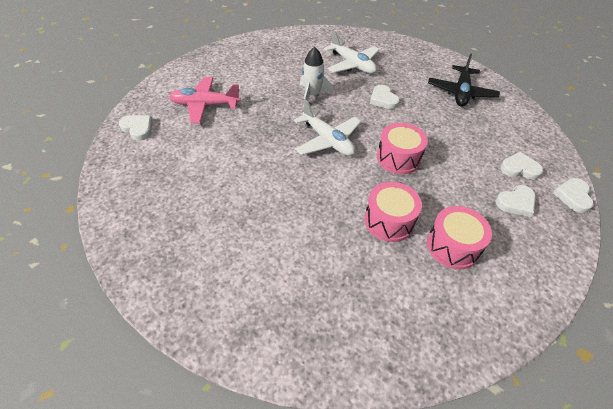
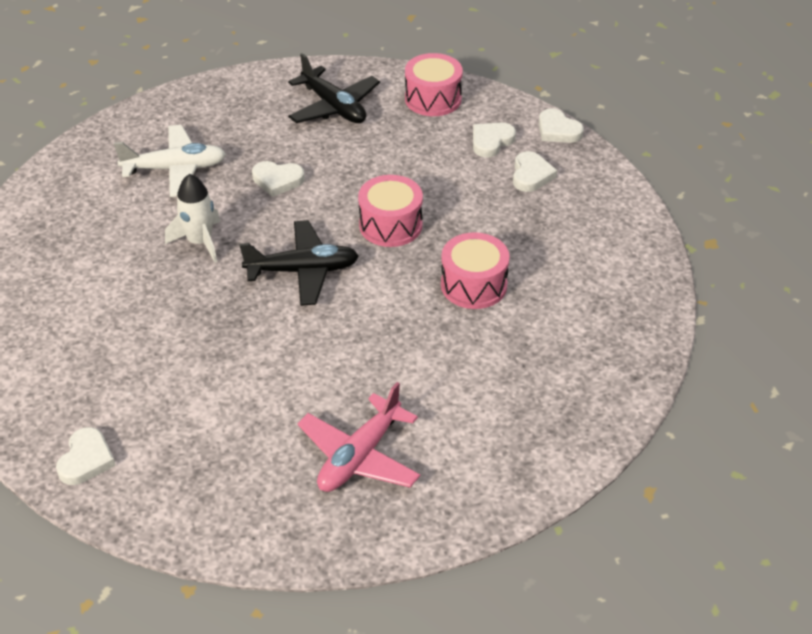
camera: 55 degrees left, 5 degrees down
white heart [119,115,153,141] -> white heart turned 120 degrees clockwise [56,427,116,485]
pink plane [169,77,241,124] -> pink plane moved to [297,382,420,492]
white plane [294,99,361,156] -> black plane [239,220,359,306]
pink drum [427,206,492,269] -> pink drum moved to [405,53,463,116]

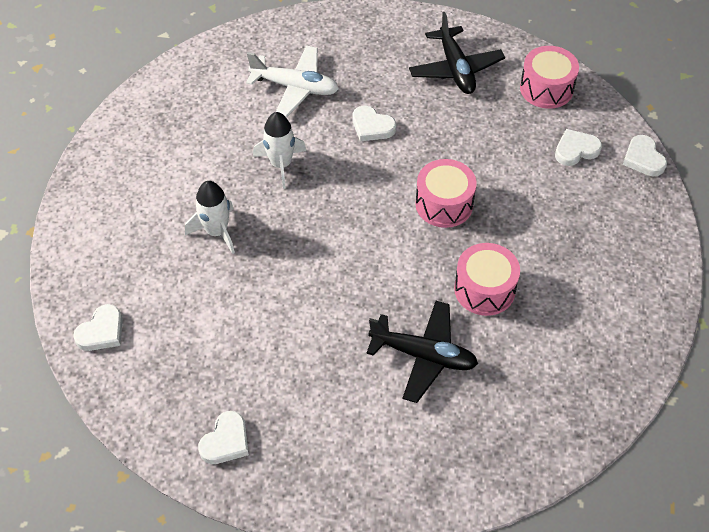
camera: 25 degrees right, 10 degrees up
black plane [239,220,359,306] -> black plane moved to [366,301,478,403]
pink plane [297,382,420,492] -> none
white heart [513,151,557,192] -> white heart moved to [198,411,249,464]
none -> white rocket [185,181,235,254]

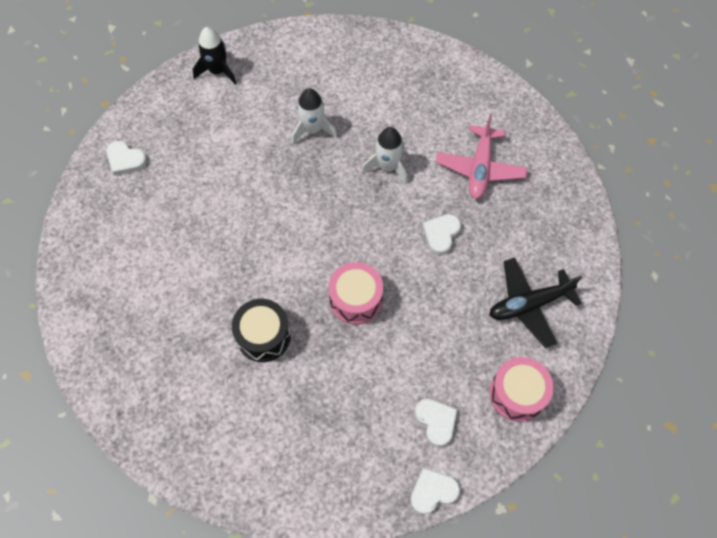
camera: 85 degrees right, 10 degrees up
white heart [73,304,123,351] -> black rocket [193,27,237,85]
white plane [246,45,339,118] -> pink plane [436,114,527,199]
black plane [366,301,478,403] -> none
pink drum [454,243,520,316] -> black drum [232,299,291,362]

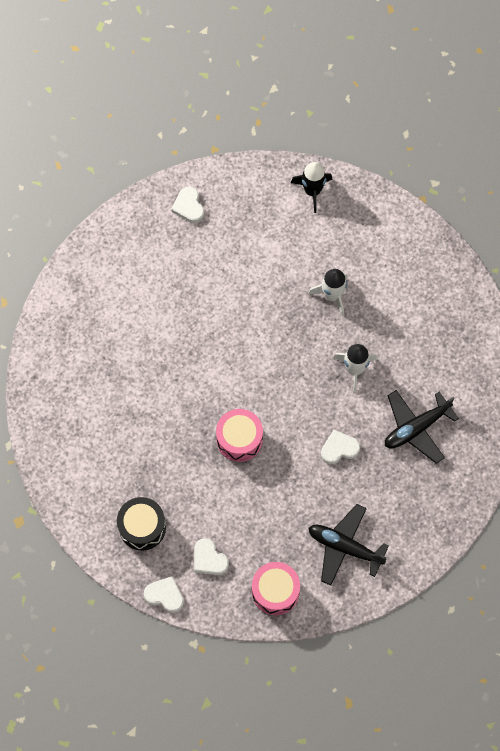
camera: 45 degrees right, 5 degrees up
black drum [232,299,291,362] -> black drum moved to [117,497,166,551]
white heart [415,399,458,447] -> white heart turned 120 degrees clockwise [194,538,229,575]
pink plane [436,114,527,199] -> black plane [385,390,459,464]

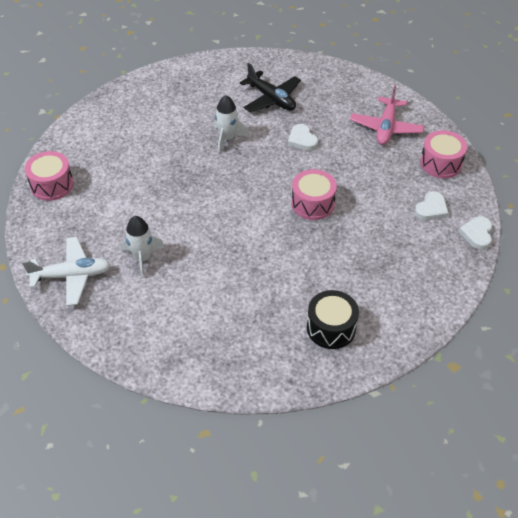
camera: 100 degrees left, 20 degrees down
black drum [117,497,166,551] -> black drum moved to [307,290,359,349]
white heart [171,186,204,223] -> white plane [22,237,111,306]
black rocket [291,162,333,213] -> pink drum [25,151,74,201]
white rocket [308,269,347,317] -> white rocket moved to [121,216,165,278]
black plane [309,504,389,586] -> pink plane [350,85,424,145]

